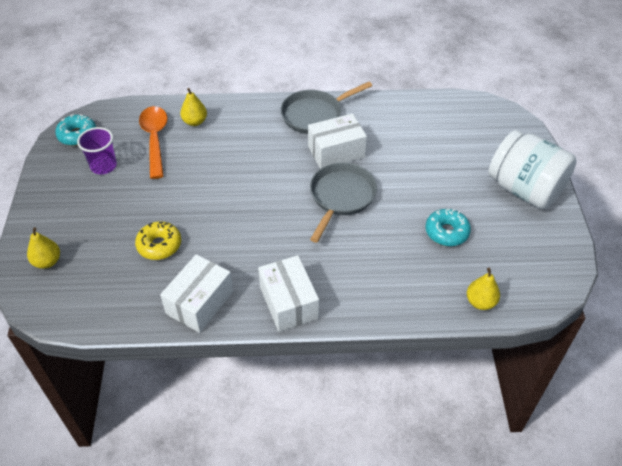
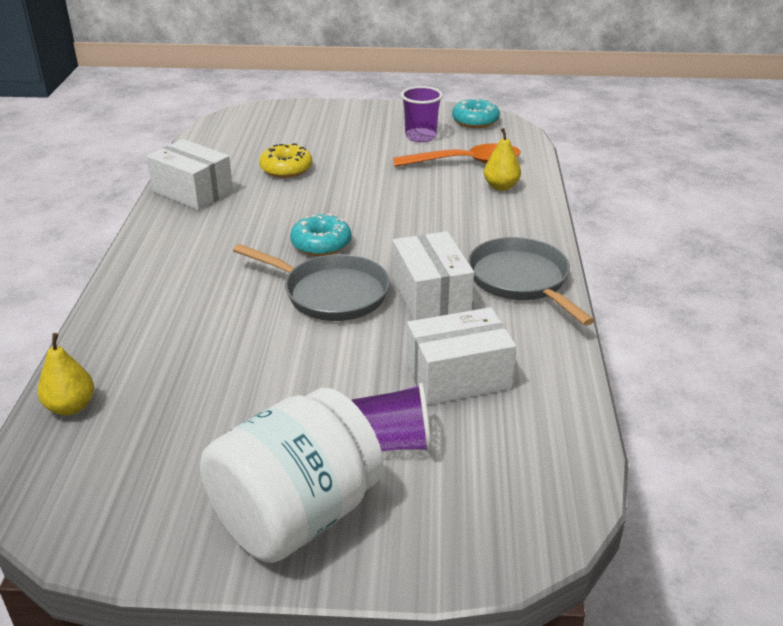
camera: 95 degrees right, 15 degrees down
yellow pear [27,227,60,269] -> none
white box [258,255,319,332] -> white box moved to [407,307,516,405]
turquoise donut [425,209,471,246] -> turquoise donut moved to [290,214,351,256]
none -> purple cup [352,383,432,452]

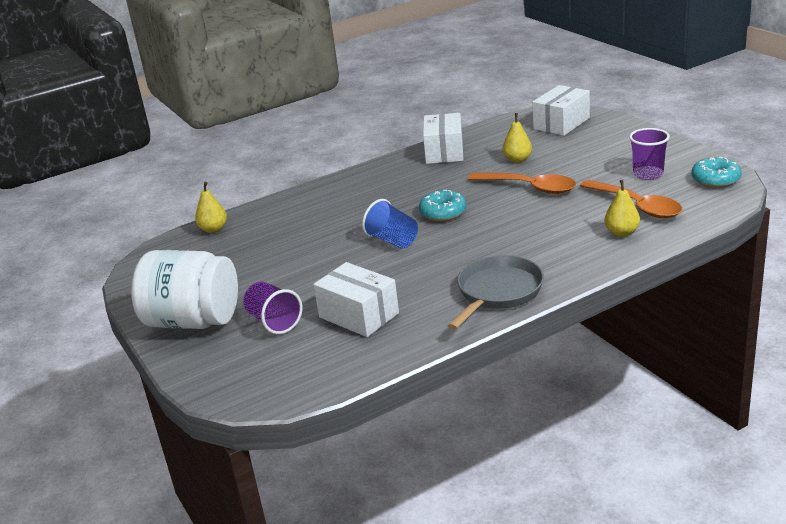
camera: 60 degrees right, 5 degrees down
grey pan [233,244,390,321] -> blue cup [362,199,418,248]
yellow donut [259,143,312,178] -> yellow pear [503,113,532,163]
white box [393,231,474,320] -> white box moved to [532,85,590,136]
none -> orange spoon [468,172,576,194]

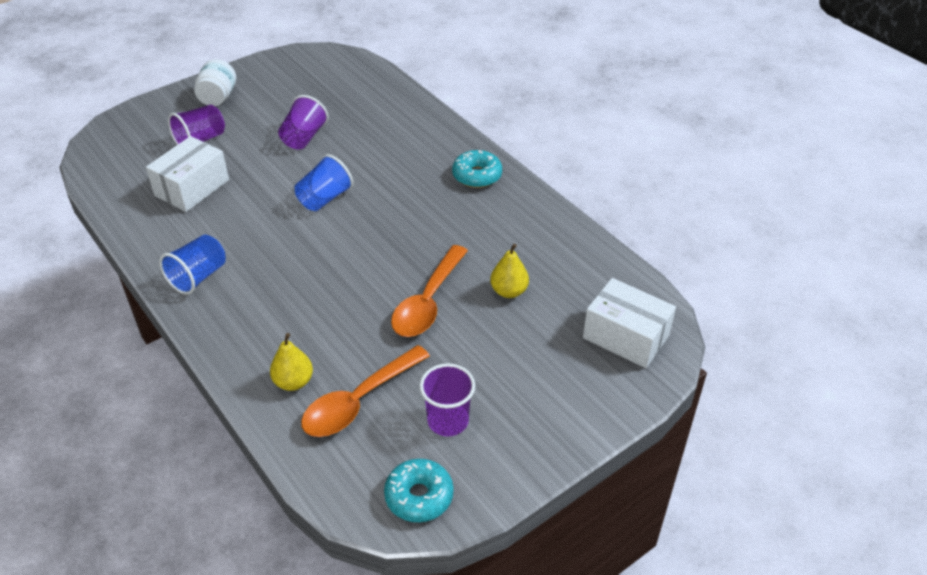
camera: 80 degrees right, 15 degrees up
white jar [131,250,238,329] -> white jar [194,59,236,106], size x0.54
yellow pear [195,182,227,233] -> none
turquoise donut [419,190,466,221] -> turquoise donut moved to [452,150,502,188]
white box [423,113,463,164] -> none
grey pan [448,255,544,330] -> blue cup [159,235,226,295]
none -> purple cup [278,95,329,150]

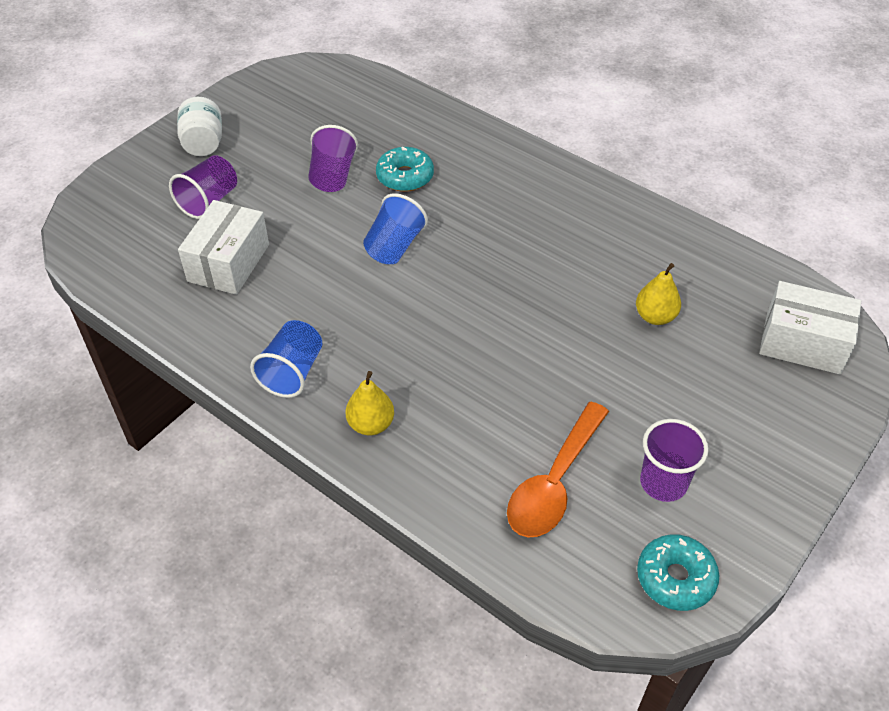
camera: 15 degrees left, 5 degrees up
yellow pear [270,333,313,391] -> yellow pear moved to [345,371,394,436]
orange spoon [391,245,468,337] -> none
turquoise donut [452,150,502,188] -> turquoise donut moved to [376,147,434,192]

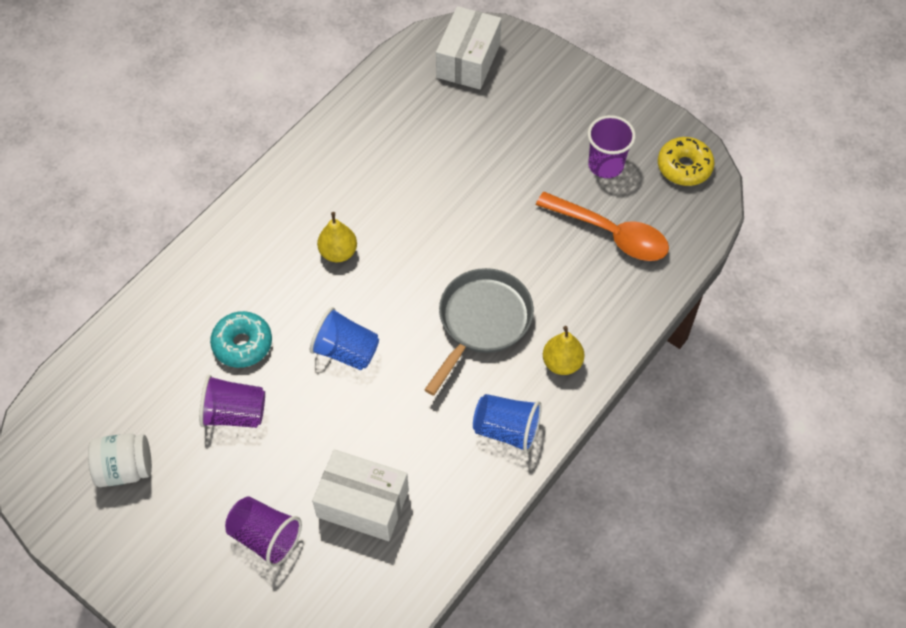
camera: 90 degrees left, 10 degrees up
white jar [177,97,222,156] -> white jar moved to [88,433,152,487]
yellow pear [636,263,681,325] -> yellow pear moved to [317,212,357,262]
turquoise donut [637,534,719,611] -> yellow donut [658,137,715,186]
none -> grey pan [424,268,534,396]

